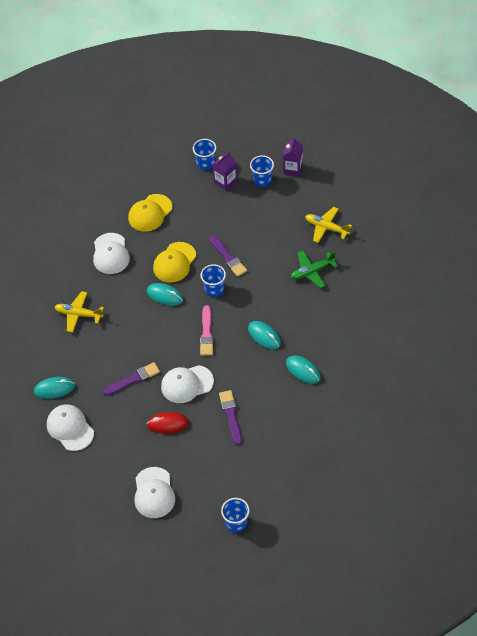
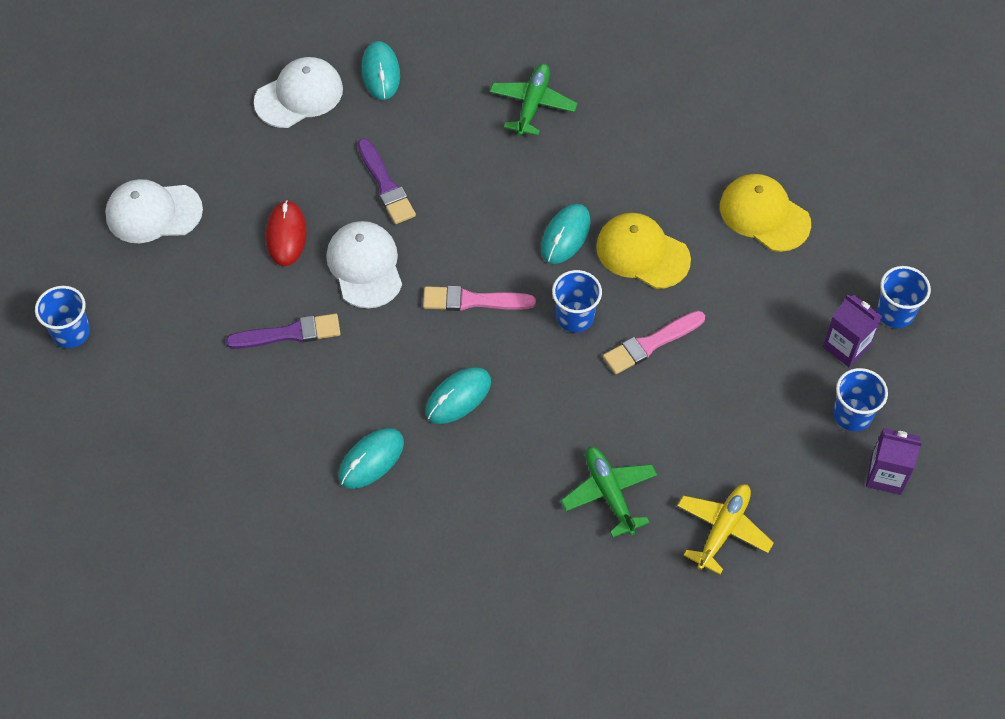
camera: 90 degrees right, 5 degrees up
yellow plane [55,291,104,332] -> green plane [490,64,578,136]
white cap [93,233,130,274] -> none
purple brush [209,235,247,277] -> pink brush [603,311,705,374]

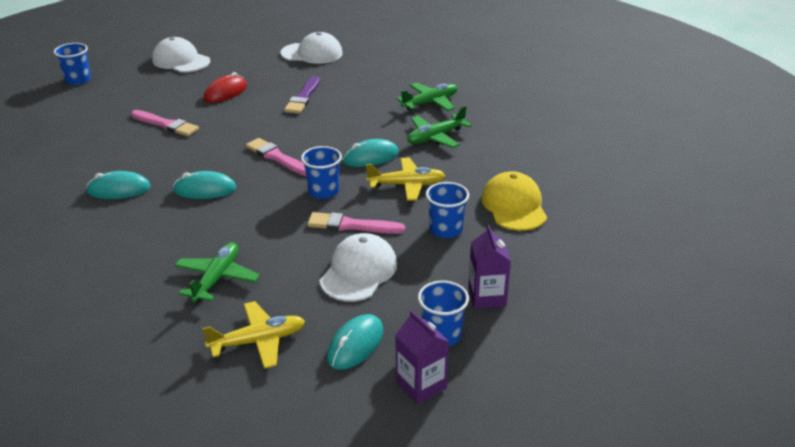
camera: 40 degrees right, 25 degrees down
purple brush [226,314,340,349] -> pink brush [131,110,199,137]
white cap [326,221,402,308] -> white cap moved to [320,233,397,301]
turquoise mouse [362,41,400,100] -> turquoise mouse moved to [327,314,383,370]
yellow cap [596,213,691,289] -> yellow plane [366,158,445,201]
blue cup [877,266,931,328] -> blue cup moved to [426,182,469,238]
none -> green plane [407,106,472,148]

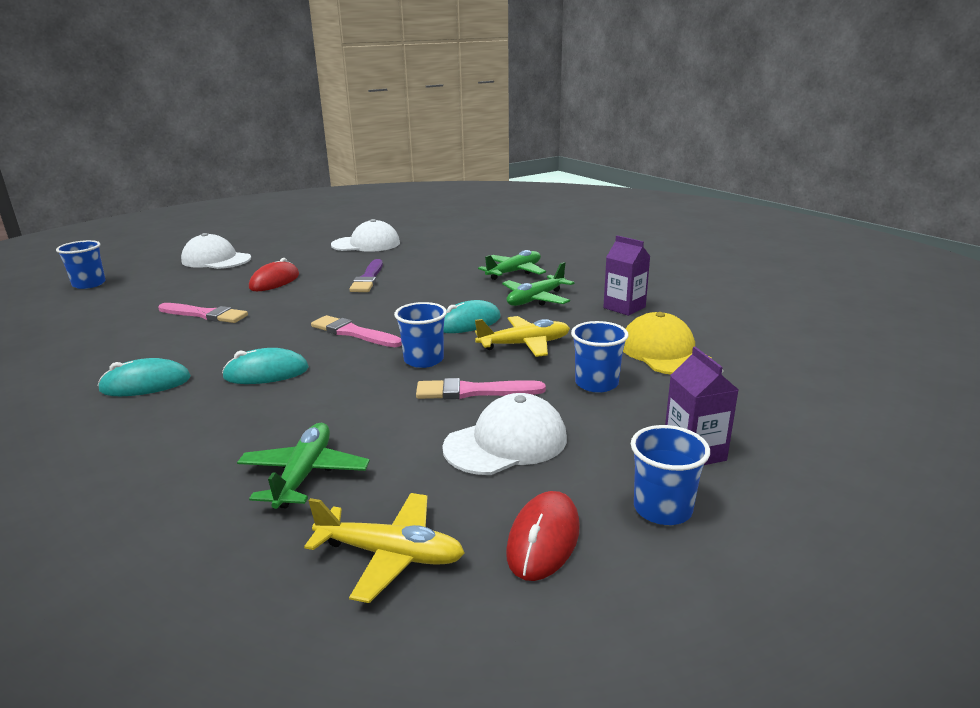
camera: 10 degrees left, 10 degrees down
yellow plane [202,301,305,369] -> yellow plane turned 45 degrees clockwise [304,493,465,603]
white cap [320,233,397,301] -> white cap turned 45 degrees clockwise [442,393,567,475]
turquoise mouse [327,314,383,370] -> red mouse [506,491,580,581]
purple carton [395,310,449,404] -> purple carton moved to [603,236,650,316]

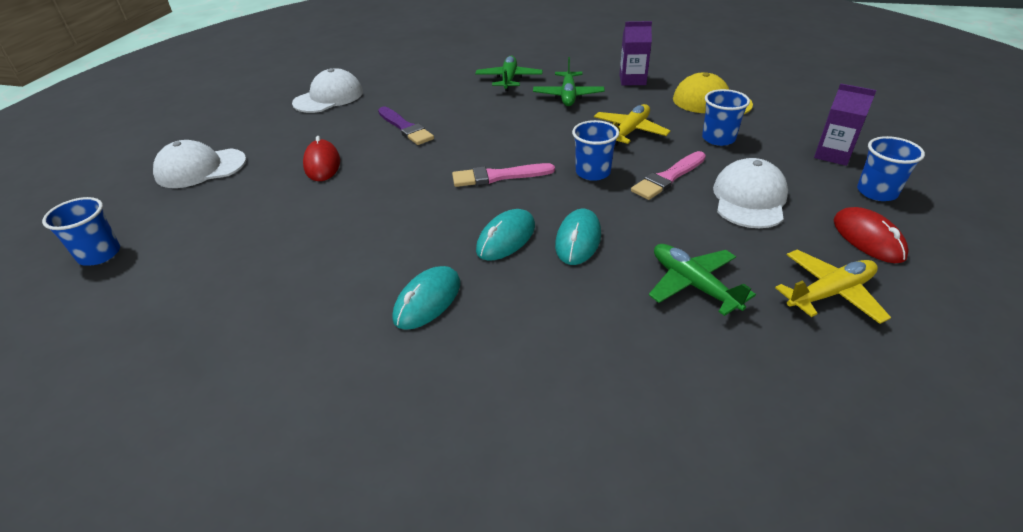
camera: 40 degrees left, 15 degrees up
pink brush [158,303,248,323] -> none
turquoise mouse [444,300,501,333] -> turquoise mouse moved to [555,209,601,265]

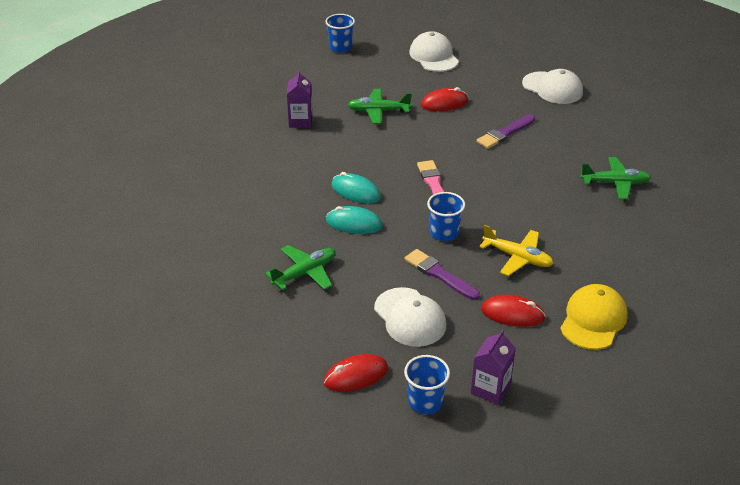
camera: 85 degrees right, 0 degrees up
turquoise mouse [392,266,460,330] -> none
green plane [533,57,605,106] -> green plane moved to [347,89,412,124]
purple carton [619,21,652,85] -> purple carton moved to [287,70,312,128]
pink brush [631,151,706,200] -> purple brush [404,249,480,300]
blue cup [702,89,750,146] -> red mouse [481,295,546,327]
white cap [713,158,788,228] -> white cap turned 45 degrees clockwise [374,287,446,347]
yellow plane [775,250,891,324] -> none

